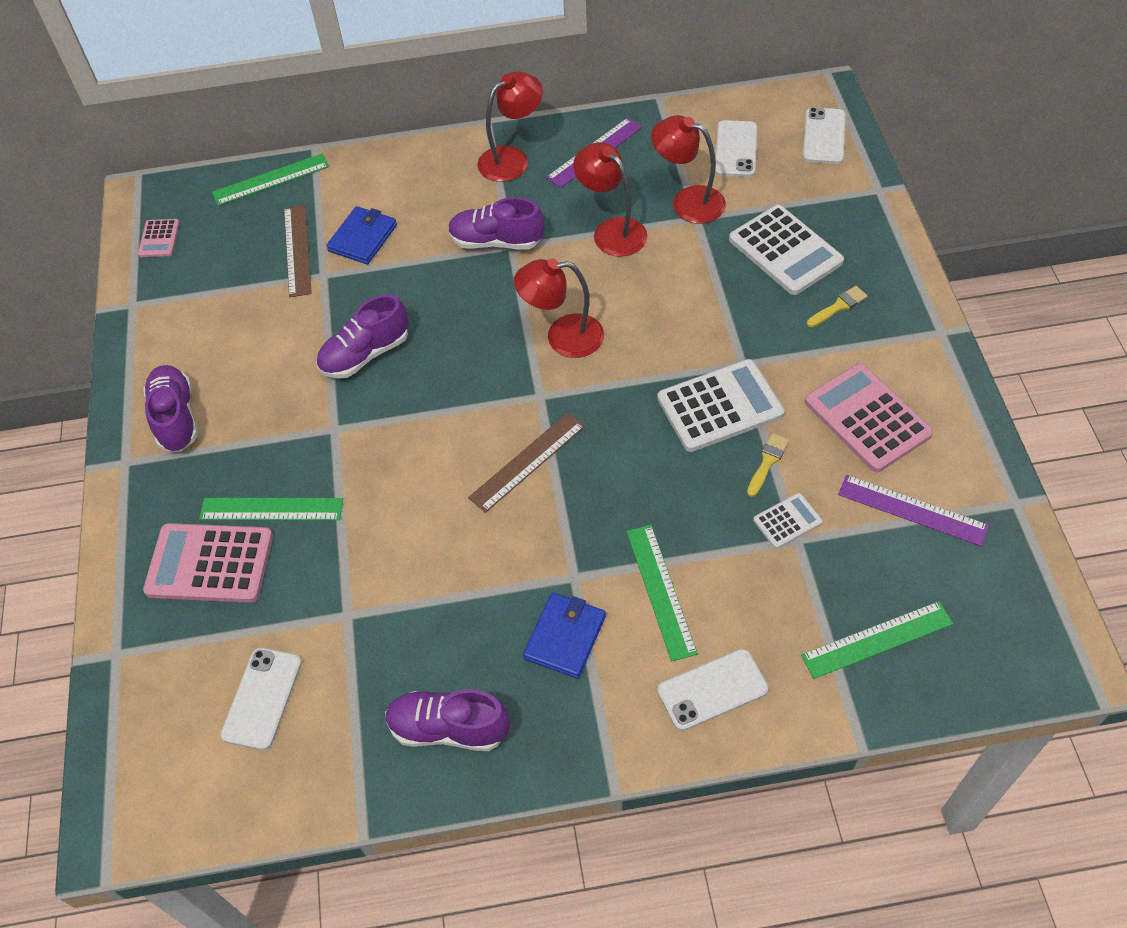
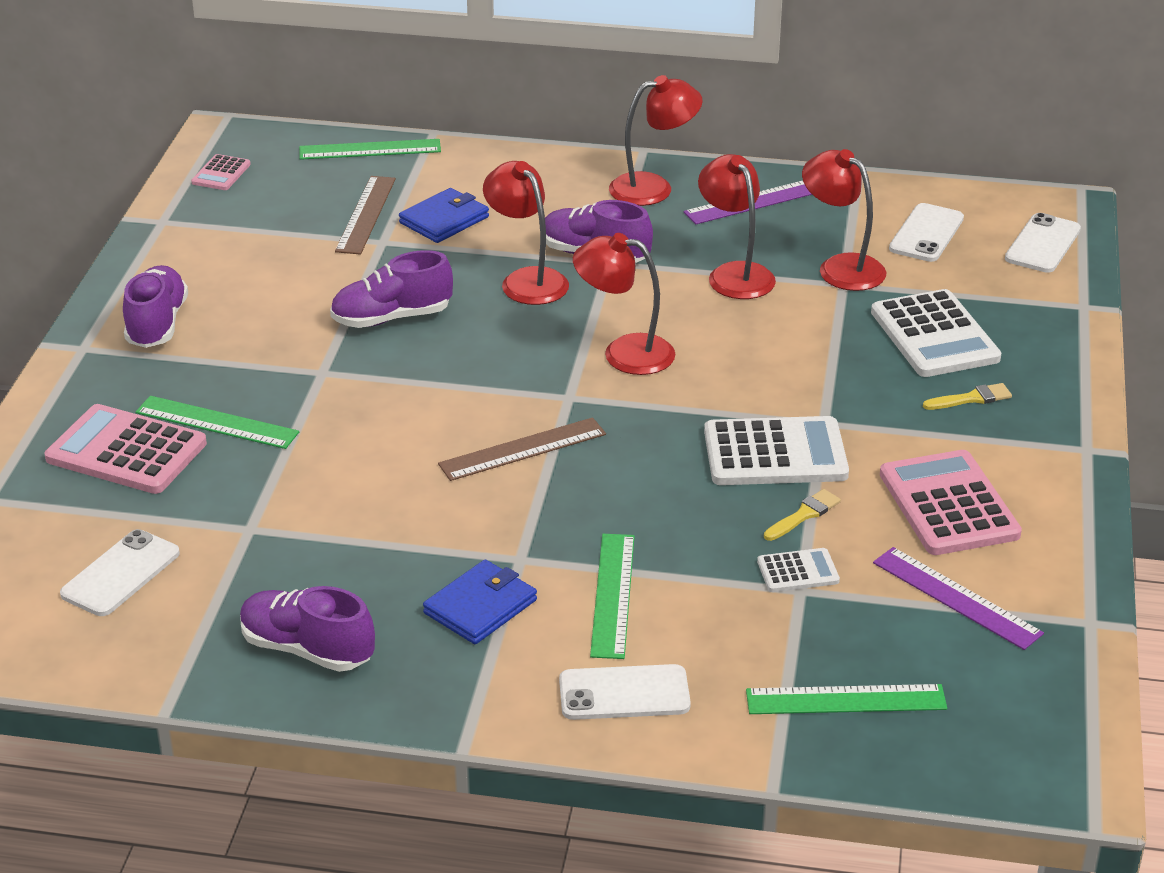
camera: 15 degrees right, 20 degrees down
none -> red lamp [483,161,569,305]

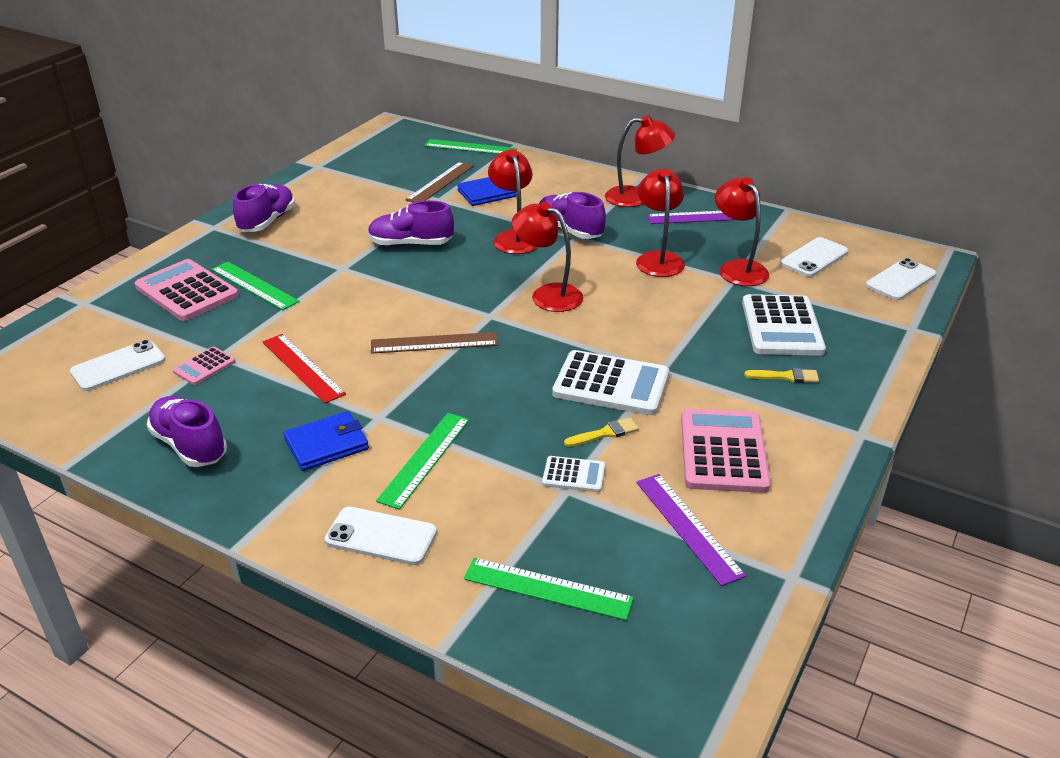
camera: 20 degrees right, 0 degrees up
pink calculator [191,154,251,190] -> pink calculator moved to [172,346,236,385]
none -> red ruler [263,334,346,403]

